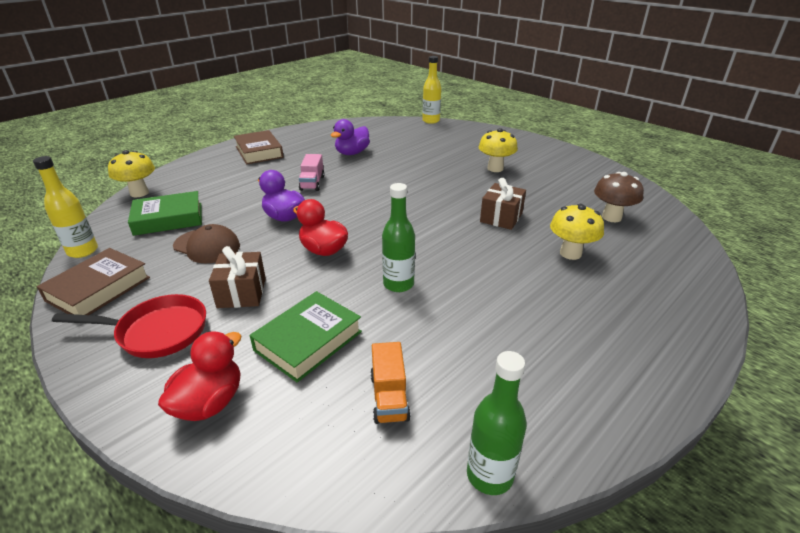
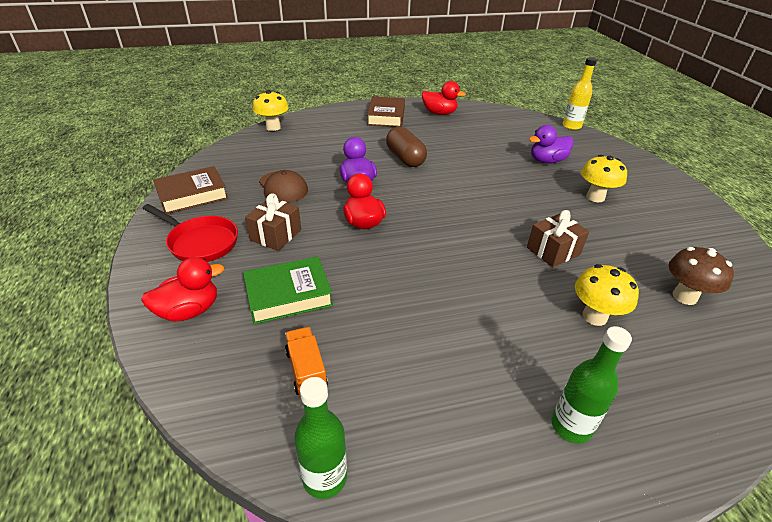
camera: 30 degrees right, 5 degrees up
yellow bottle [33,156,98,258] -> none
green book [128,191,202,236] -> none
pink truck [299,154,324,191] -> brown capsule [386,127,427,167]
purple duck [330,119,370,155] -> purple duck moved to [529,125,573,164]
orange truck [370,342,411,424] -> orange truck turned 135 degrees clockwise [285,327,328,396]
green bottle [382,183,415,292] -> green bottle moved to [551,326,632,444]
none -> red duck [422,81,466,115]

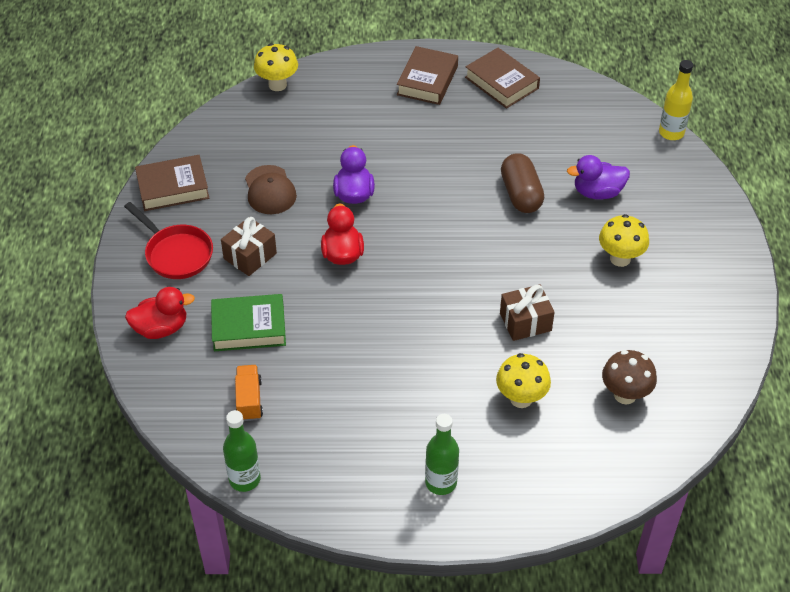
camera: 15 degrees right, 10 degrees up
brown capsule [386,127,427,167] -> brown capsule moved to [501,153,544,213]
red duck [422,81,466,115] -> brown book [465,48,540,109]

